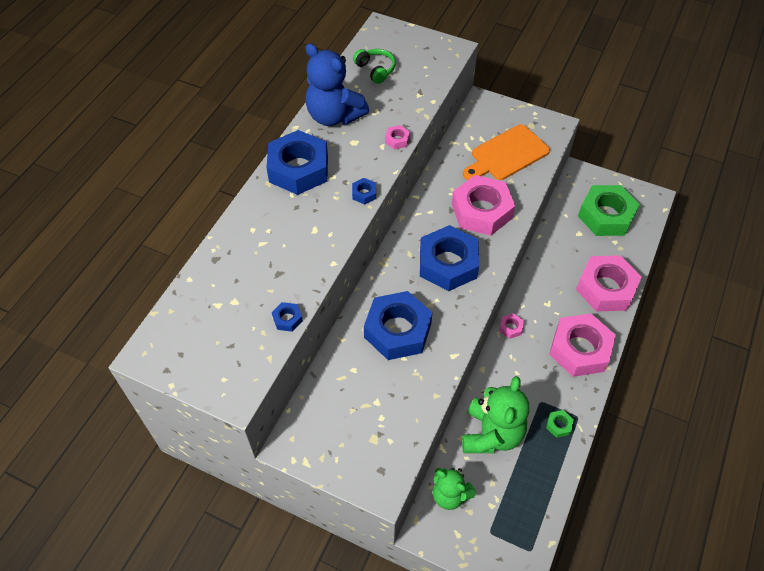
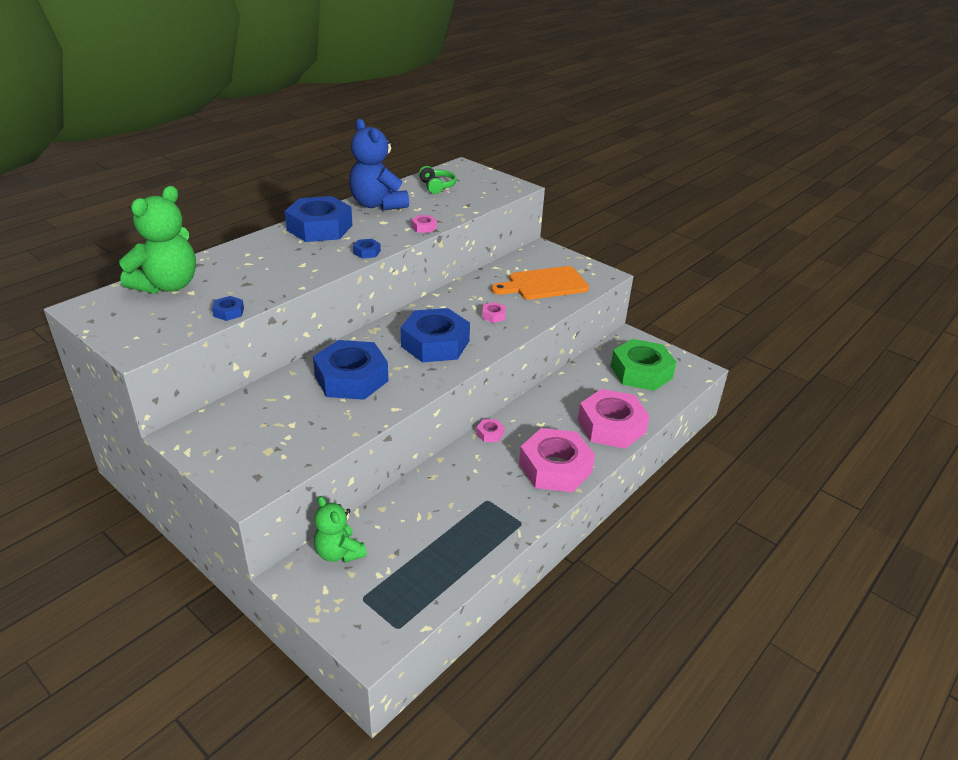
camera: 15 degrees right, 20 degrees down
pink nut [452,175,515,236] -> pink nut [482,302,506,323], size x0.40
green teddy bear [462,376,529,453] -> green teddy bear moved to [119,186,196,294]
green nut [546,410,574,438] -> none

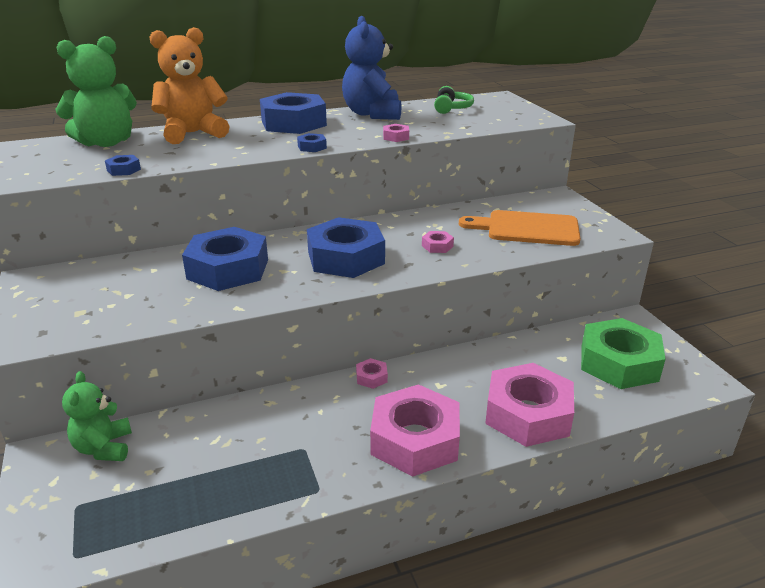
camera: 30 degrees right, 5 degrees down
none -> orange teddy bear [150,27,229,144]

